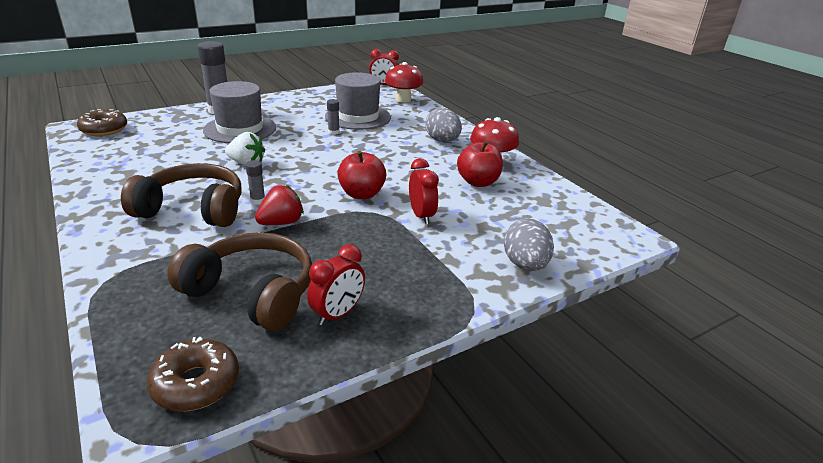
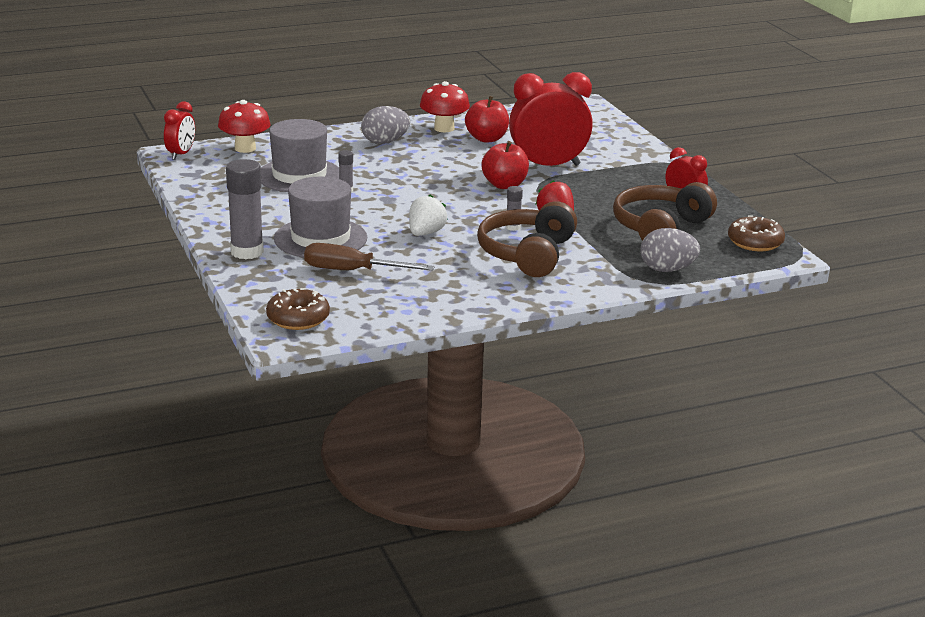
camera: 80 degrees left, 5 degrees down
red clock [409,158,439,225] -> red clock [509,72,593,166], size x1.88
grey egg [504,219,554,271] -> grey egg moved to [640,228,700,272]
none -> brown screwdriver [304,243,435,271]

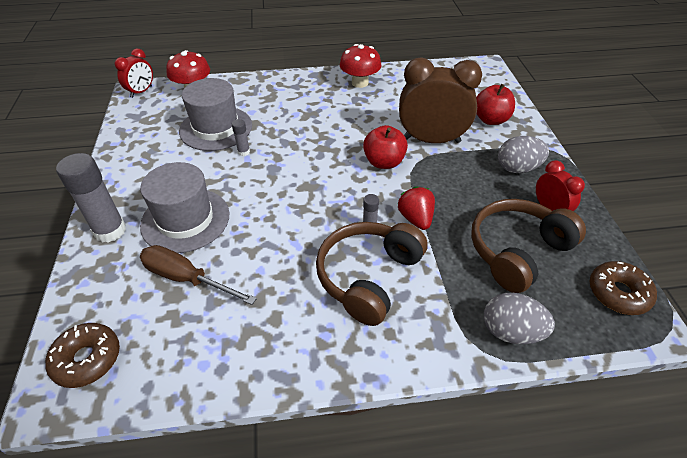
camera: 15 degrees right, 20 degrees up
grey egg [361,106,410,144] -> grey egg moved to [498,136,549,173]
white strawberry [409,195,447,236] -> none
red apple [465,96,509,143] -> red apple moved to [476,84,515,125]
red clock [509,72,593,166] -> brown clock [399,57,482,143]

